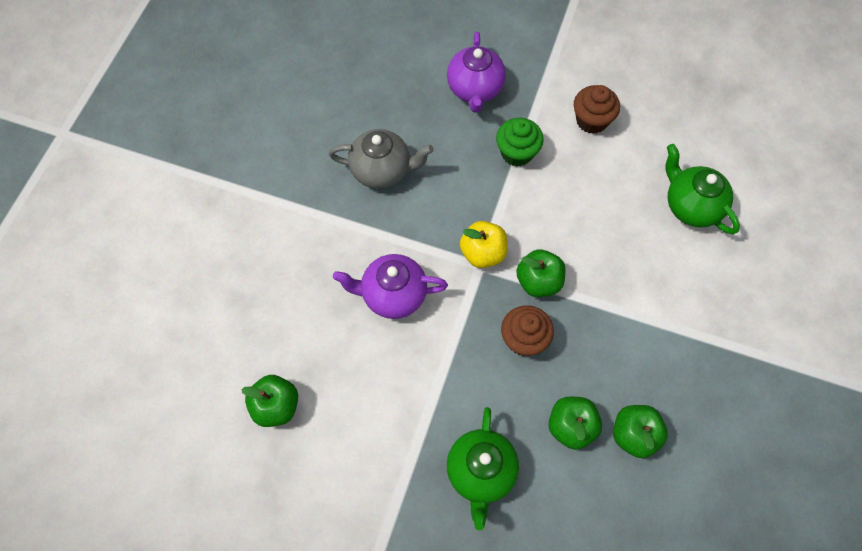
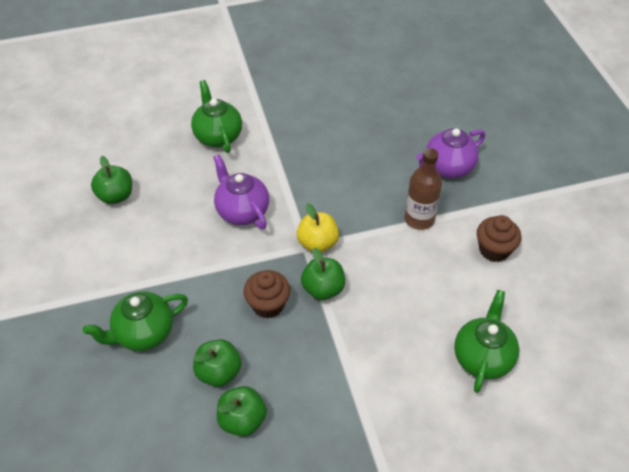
camera: 55 degrees right, 15 degrees down
grey teapot [329,129,434,189] -> none
green cupcake [496,118,544,167] -> brown bottle [405,148,442,230]
none -> green teapot [191,80,242,153]

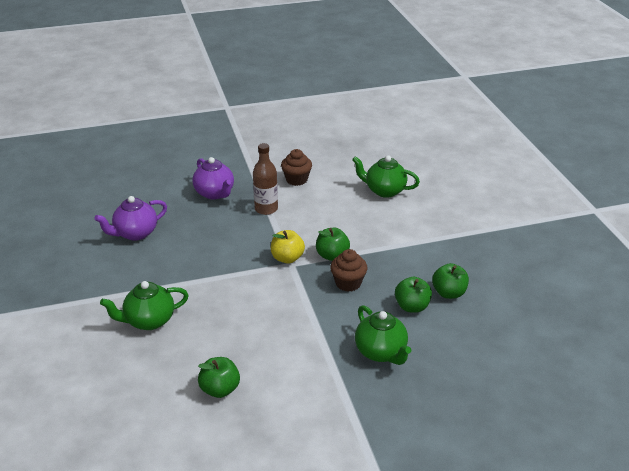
camera: 90 degrees left, 15 degrees down
purple teapot [213,154,269,229] -> purple teapot moved to [94,196,167,241]

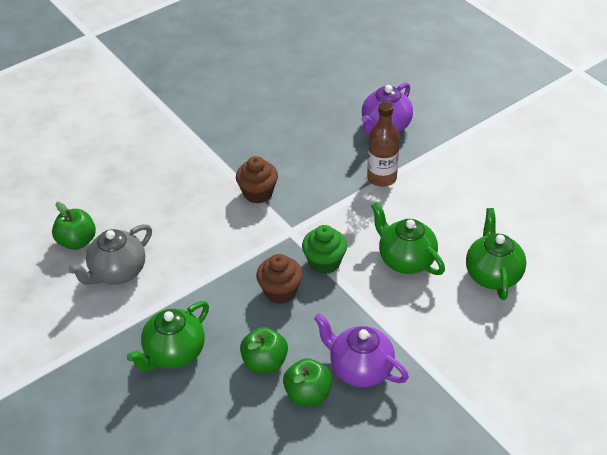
camera: 70 degrees right, 10 degrees up
purple teapot [94,196,167,241] -> purple teapot moved to [314,313,409,387]
green teapot [100,281,189,330] -> green teapot moved to [371,202,445,275]
yellow apple [271,230,305,263] -> none
brown cupcake [281,149,312,186] -> brown cupcake moved to [236,156,278,204]
green apple [316,228,350,261] -> green cupcake [302,225,347,274]
none -> grey teapot [69,224,152,285]

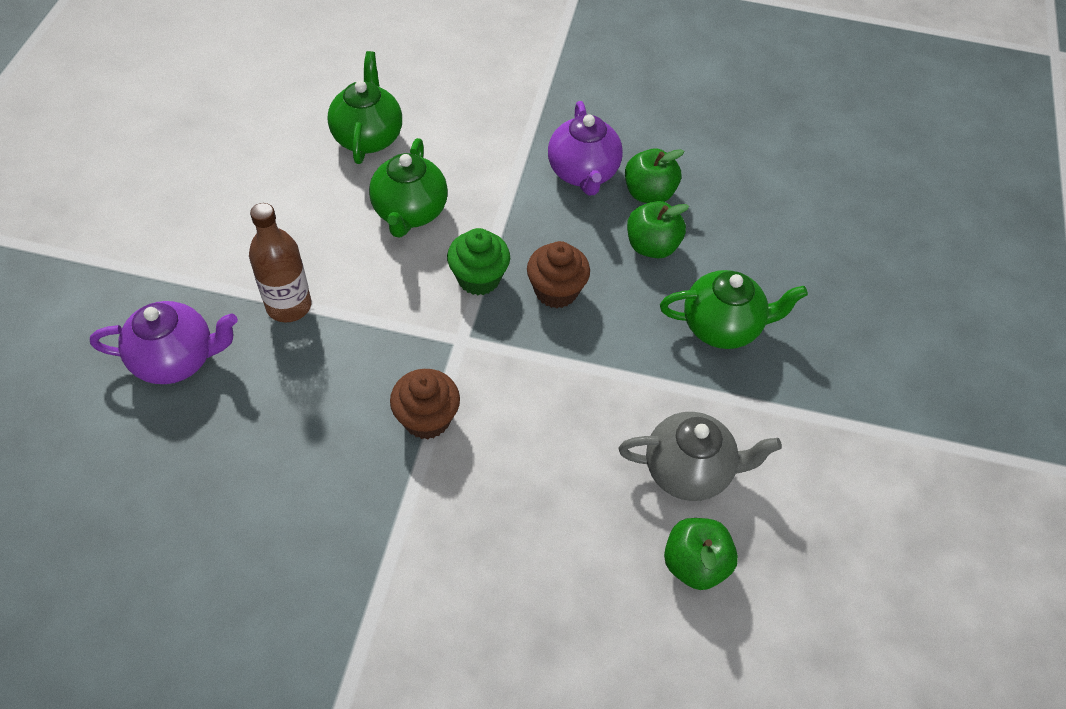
camera: 135 degrees left, 10 degrees up
green teapot [466,208,526,300] -> green teapot turned 135 degrees clockwise [328,51,402,164]

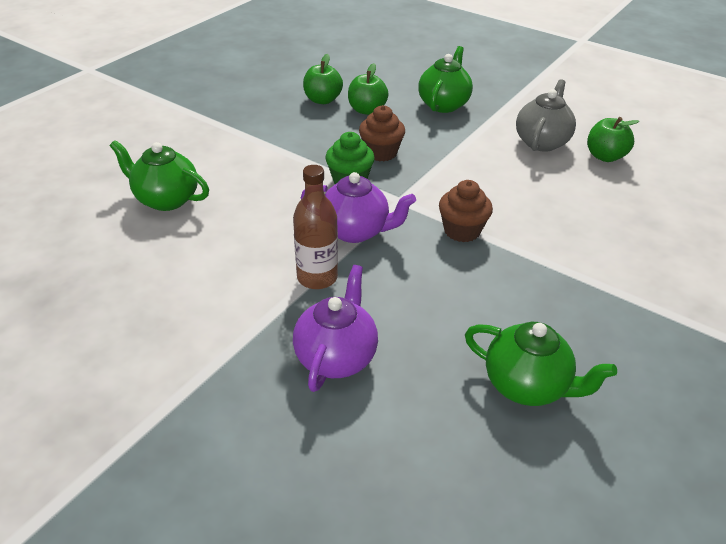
camera: 65 degrees left, 15 degrees down
green teapot [369,138,448,237] -> green teapot moved to [465,322,617,406]
purple teapot [548,101,623,195] -> purple teapot moved to [301,172,416,243]

